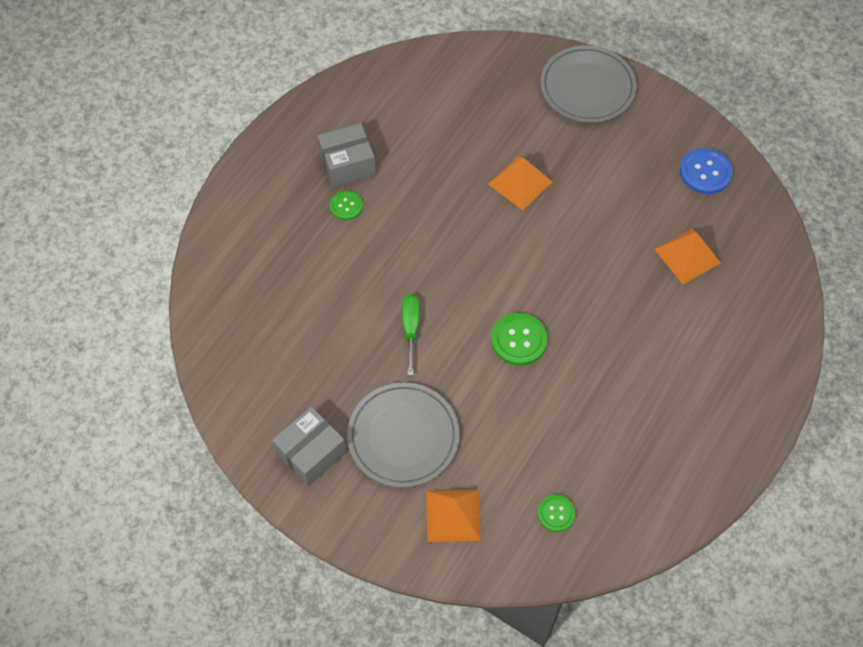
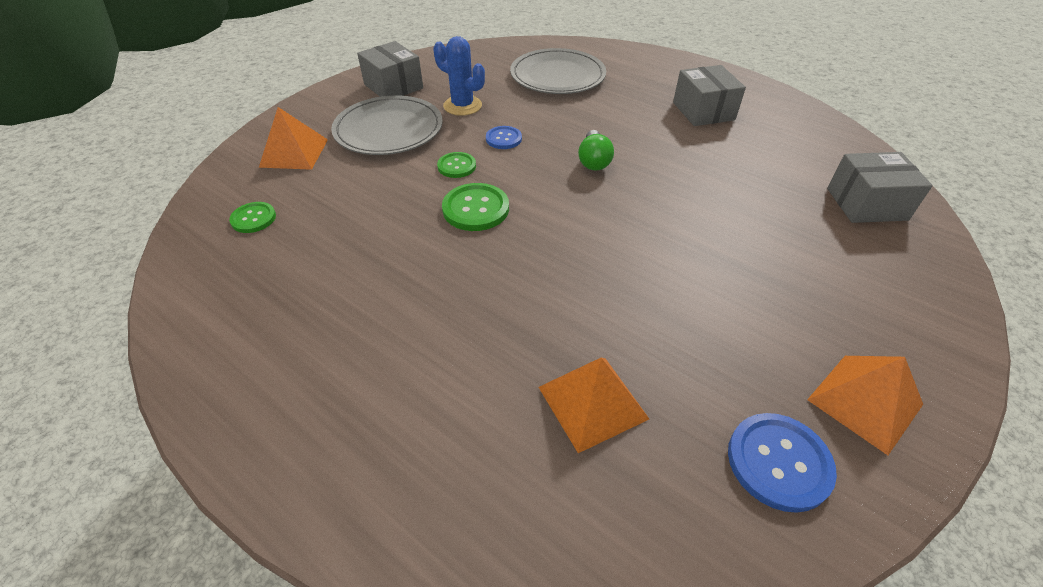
camera: 95 degrees right, 15 degrees down
green button [330,190,363,220] -> green button moved to [437,152,476,178]
green screwdriver [402,295,420,376] -> blue button [486,126,522,149]
orange pyramid [488,156,552,210] -> orange pyramid moved to [807,356,923,455]
grey plate [540,45,637,123] -> grey plate moved to [510,48,606,94]
none -> blue cactus [433,36,485,116]
none -> green light bulb [578,130,614,171]
none -> grey box [827,152,933,223]

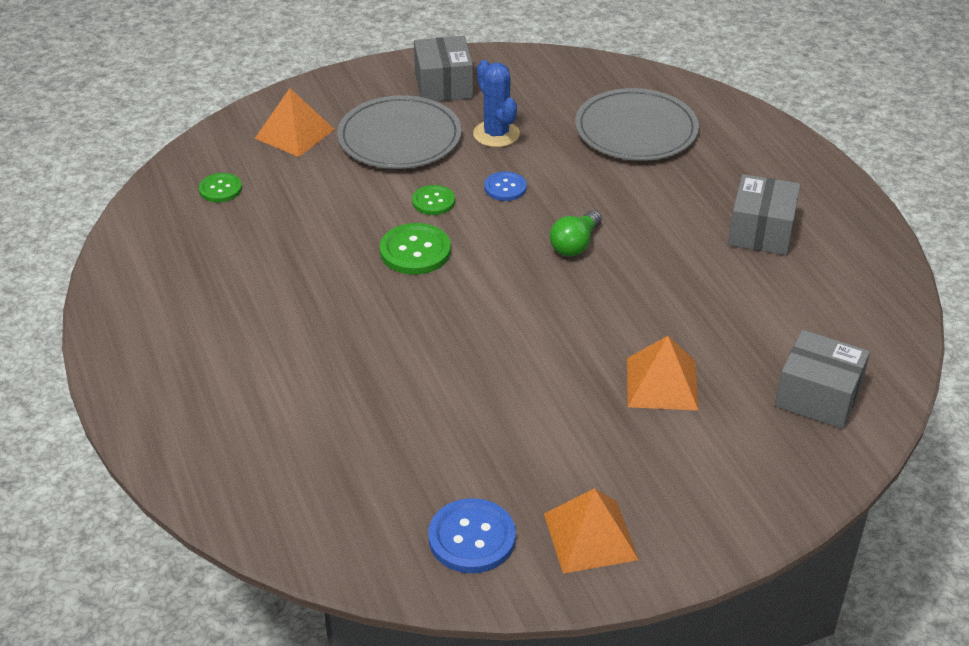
camera: 30 degrees right, 5 degrees down
orange pyramid [538,357,649,453] -> orange pyramid moved to [627,336,699,411]

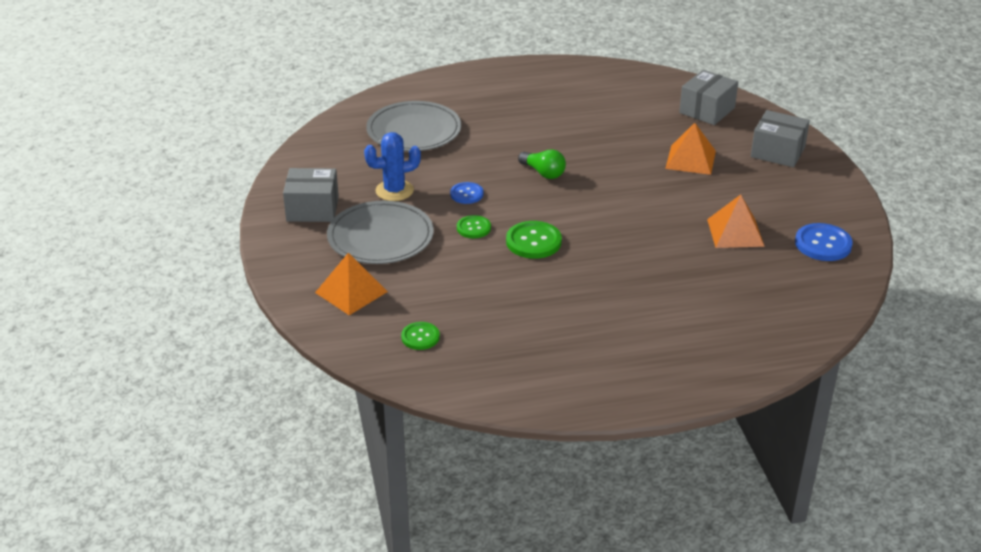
camera: 80 degrees left, 5 degrees down
orange pyramid [544,488,639,574] -> orange pyramid moved to [707,194,765,248]
grey box [728,174,800,255] -> grey box moved to [751,110,810,167]

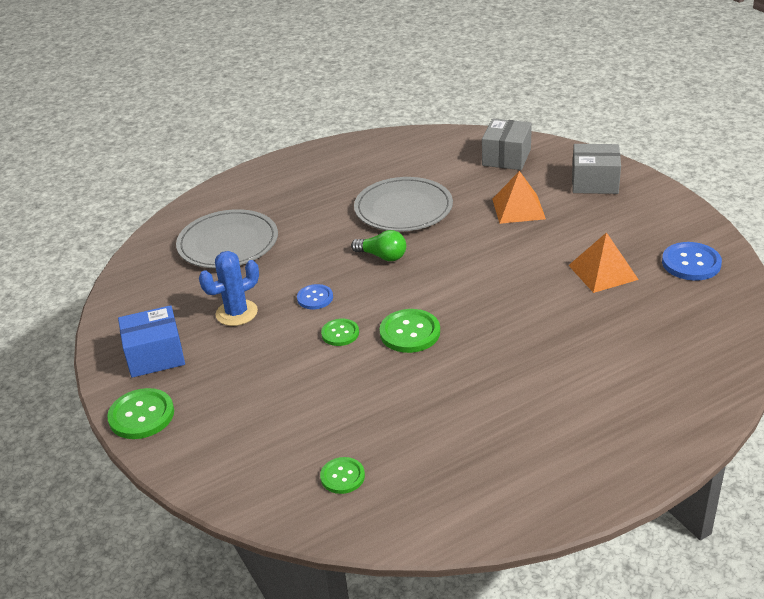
camera: 15 degrees left, 0 degrees up
grey box [283,168,339,222] -> blue box [118,305,185,378]
orange pyramid [315,253,388,315] -> none
grey plate [327,201,434,264] -> grey plate moved to [354,177,453,231]
none -> green button [107,388,174,439]

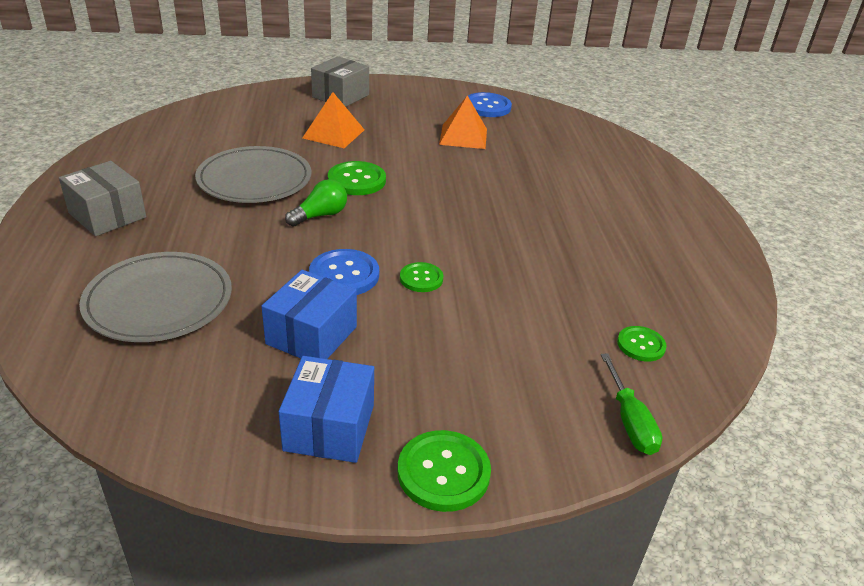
camera: 70 degrees left, 0 degrees up
blue cactus [199,251,259,326] -> blue box [261,270,357,359]
blue button [297,284,333,309] -> blue button [309,249,379,295], size x1.59
green button [380,309,440,353] -> green button moved to [328,161,386,195]
grey box [482,119,532,170] -> grey box moved to [59,161,146,236]
none -> green screwdriver [601,353,663,455]

